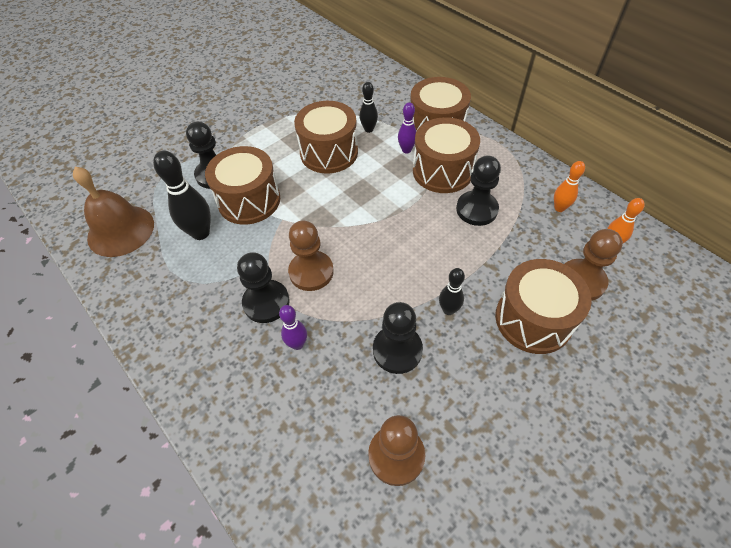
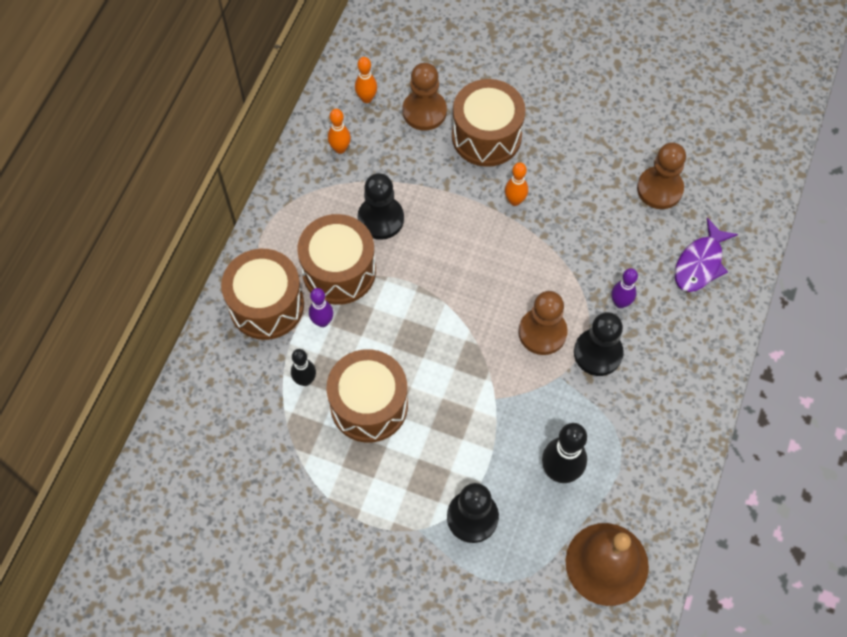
camera: 120 degrees left, 10 degrees up
brown drum [205,146,280,225] -> none
black pawn [373,302,423,374] -> none
black bowling pin [439,268,465,315] -> orange bowling pin [505,162,528,206]
none -> purple fish [675,218,738,292]

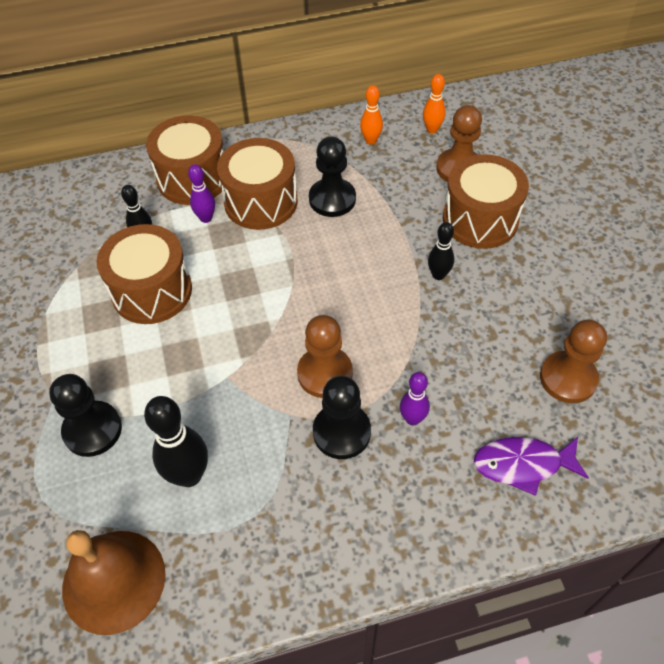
camera: 55 degrees right, 10 degrees down
orange bowling pin [505,162,528,206] -> black bowling pin [428,222,454,280]

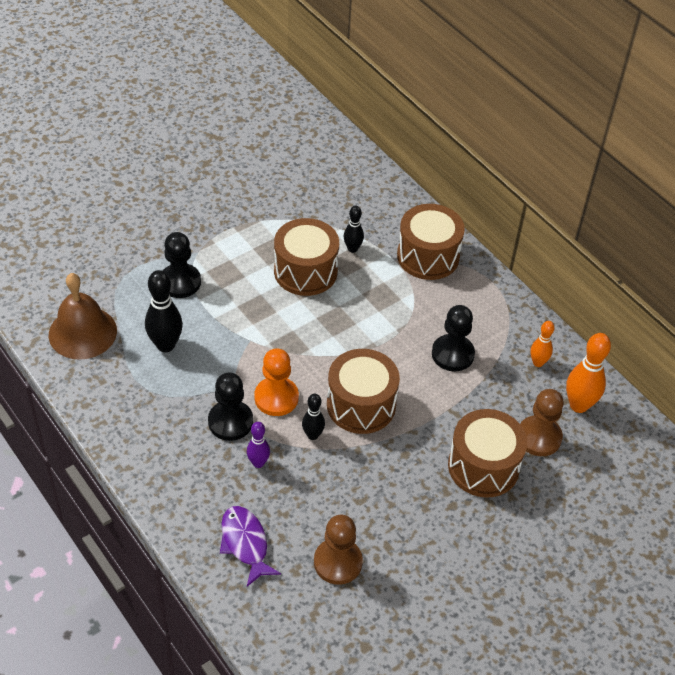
camera: 65 degrees right, 5 degrees down
purple bowling pin [188,164,215,223] -> none
brown drum [217,138,298,230] -> brown drum moved to [327,349,400,434]
brown pawn [297,315,353,398] -> orange pawn [254,348,299,416]
orange bowling pin [423,74,446,133] -> orange bowling pin [566,333,611,413], size x1.69
black bowling pin [428,222,454,280] -> black bowling pin moved to [302,394,325,440]

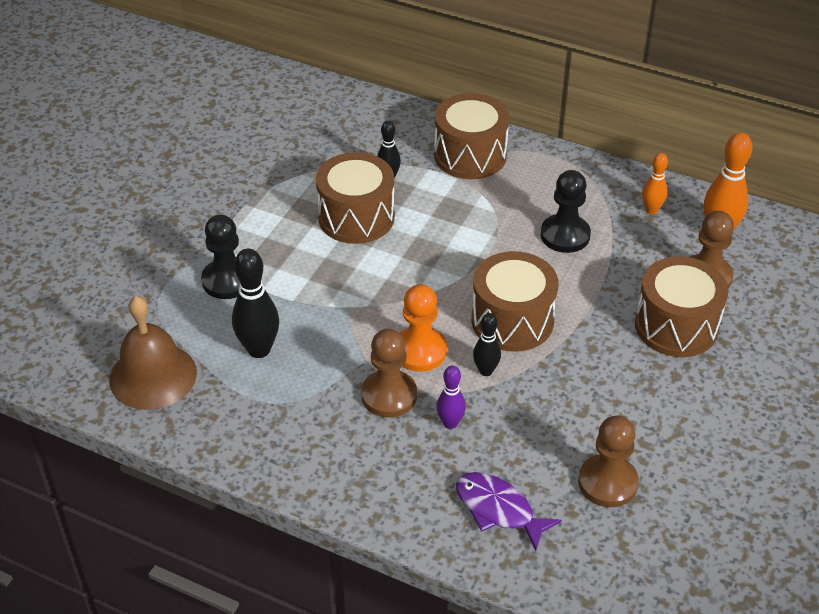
camera: 25 degrees left, 5 degrees down
black pawn [208,372,253,441] -> brown pawn [361,329,417,418]

